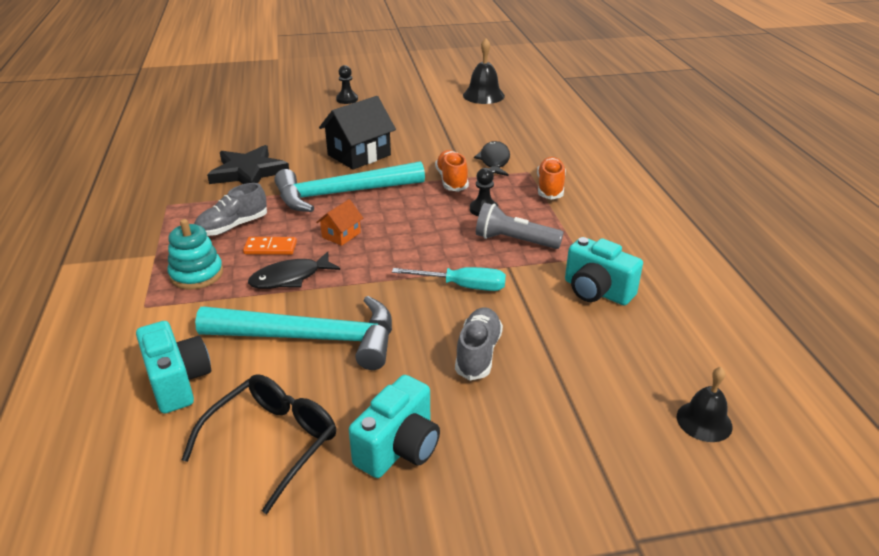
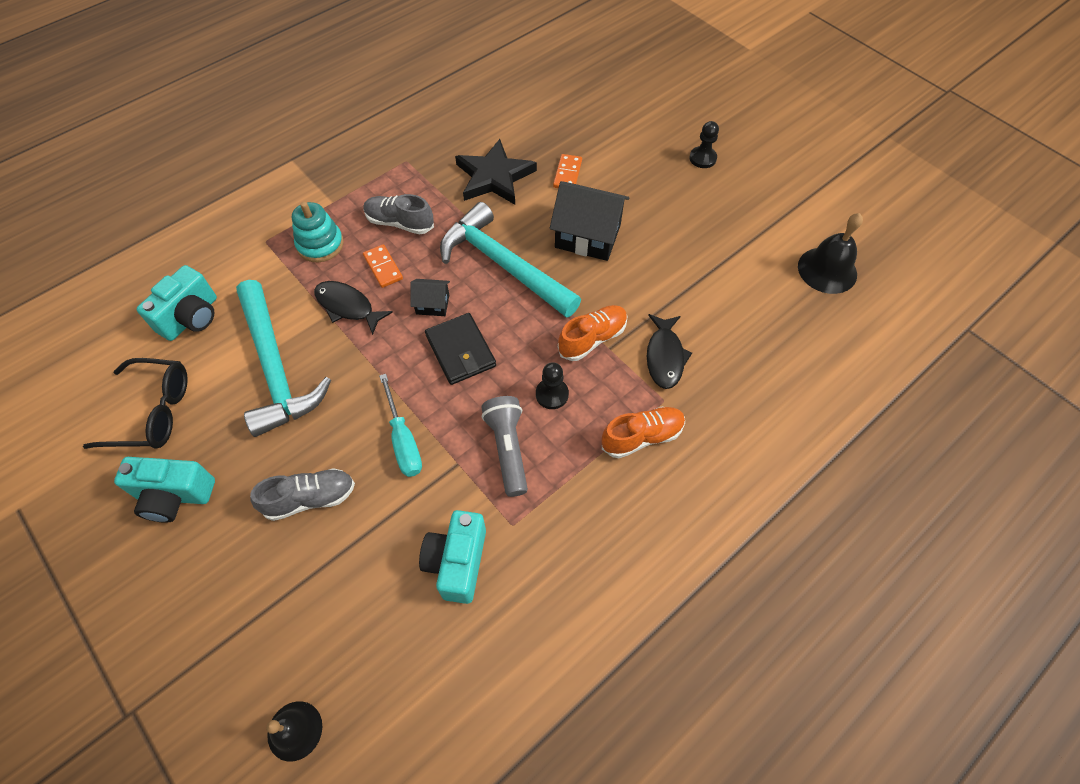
camera: 60 degrees right, 25 degrees up
orange house [316,199,363,246] -> black house [410,279,450,316]
black fish [474,141,510,176] -> black fish turned 120 degrees clockwise [647,314,692,389]
none -> black wallet [425,313,496,385]
none -> orange domino [553,154,582,188]

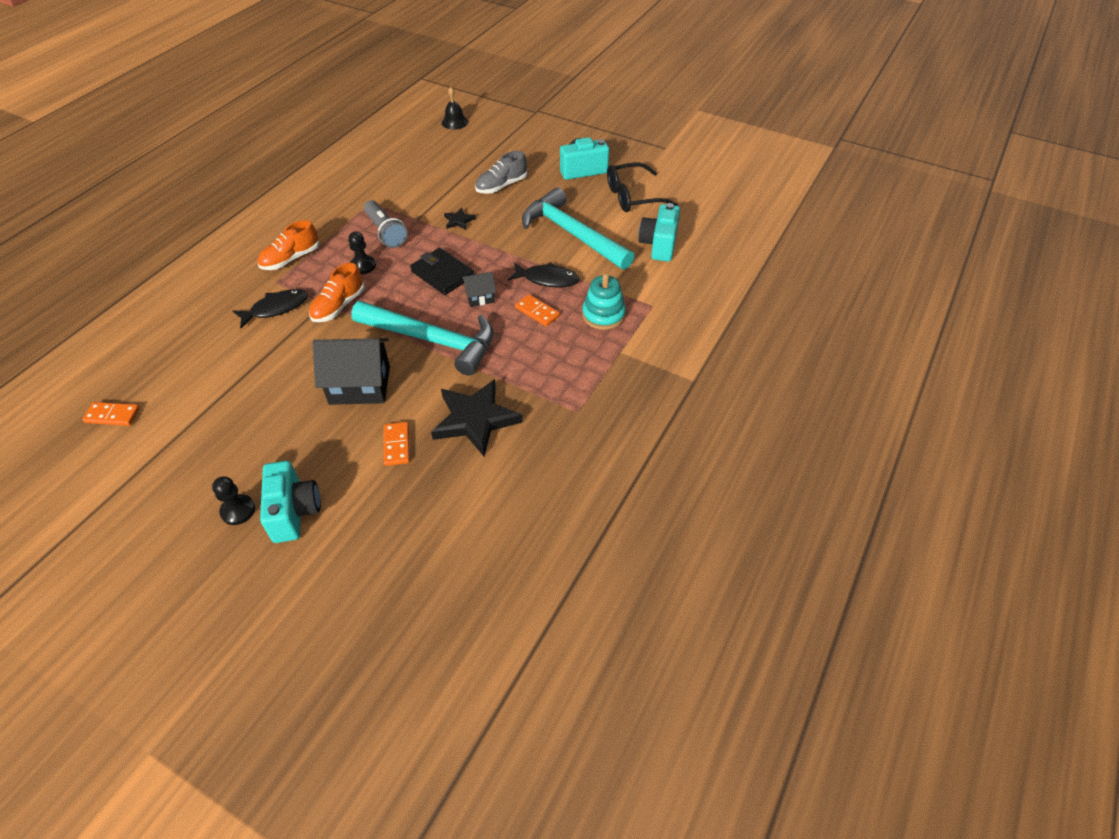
camera: 160 degrees right, 10 degrees down
grey shoe [363,194,434,234] -> none
turquoise screwdriver [379,374,422,477] -> black star [444,208,476,230]
turquoise camera [419,510,486,604] -> turquoise camera moved to [260,461,321,543]
black fish [647,314,692,389] -> black fish turned 75 degrees clockwise [233,289,308,328]
black bell [798,213,863,294] -> orange domino [82,402,140,426]

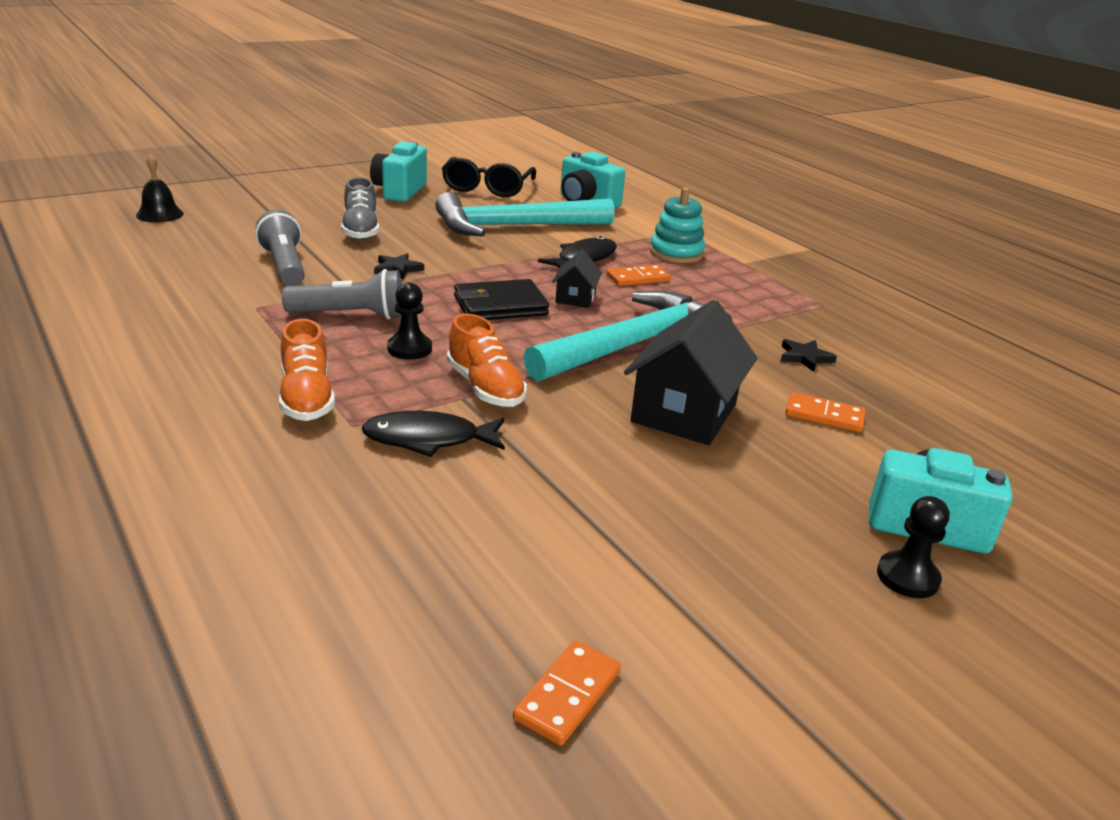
camera: 65 degrees left, 20 degrees down
black fish [233,289,308,328] -> black fish turned 90 degrees counterclockwise [361,411,505,457]
black star [431,379,523,456] -> black star [781,339,837,372], size x0.45
none -> grey flashlight [255,210,305,286]

